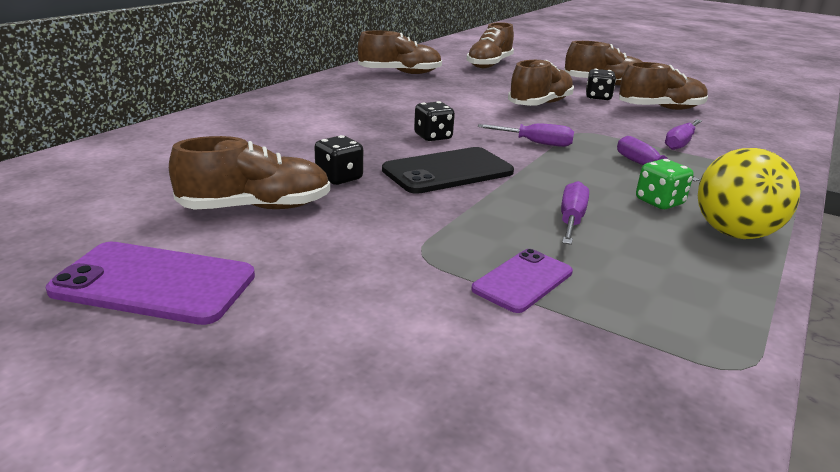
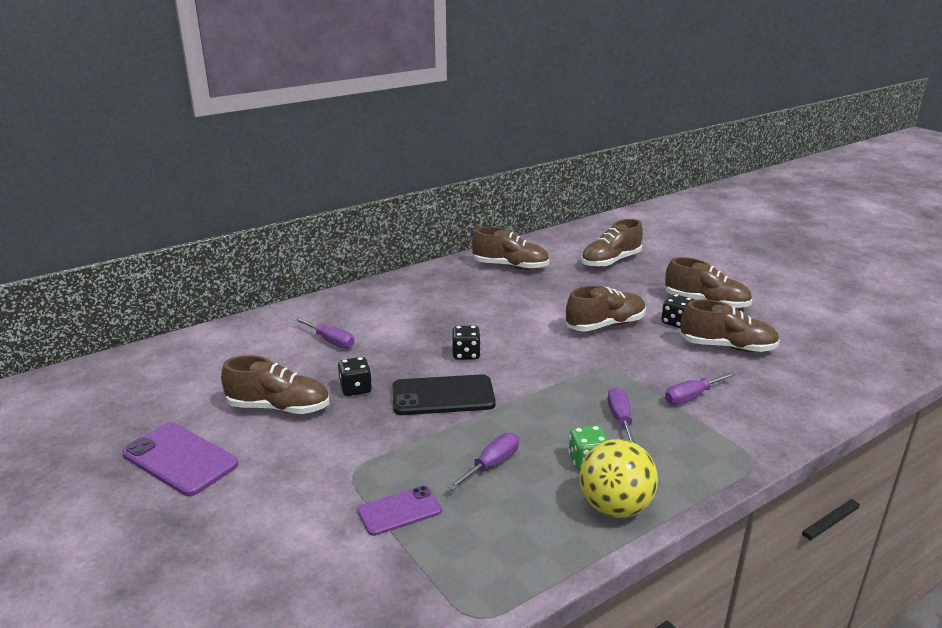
camera: 25 degrees right, 0 degrees up
purple screwdriver [478,123,574,147] -> purple screwdriver moved to [295,318,354,349]

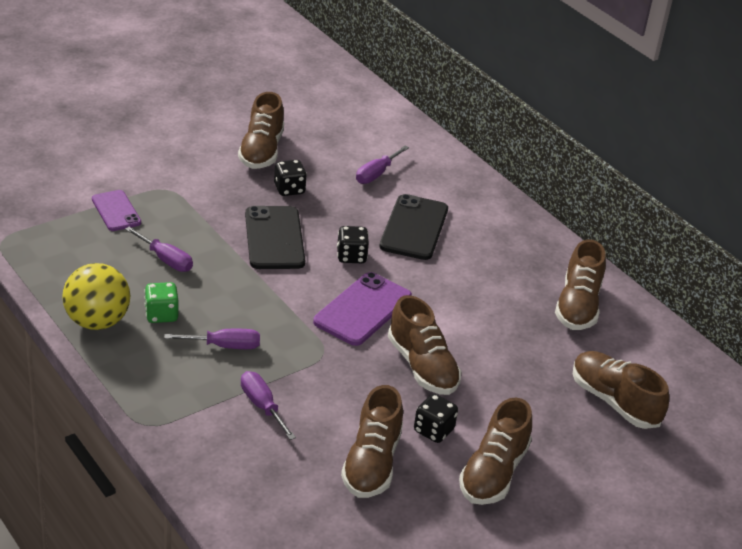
camera: 85 degrees right, 10 degrees up
purple phone [122,423,239,496] -> purple phone moved to [313,272,412,346]
none -> black phone [379,194,448,260]

